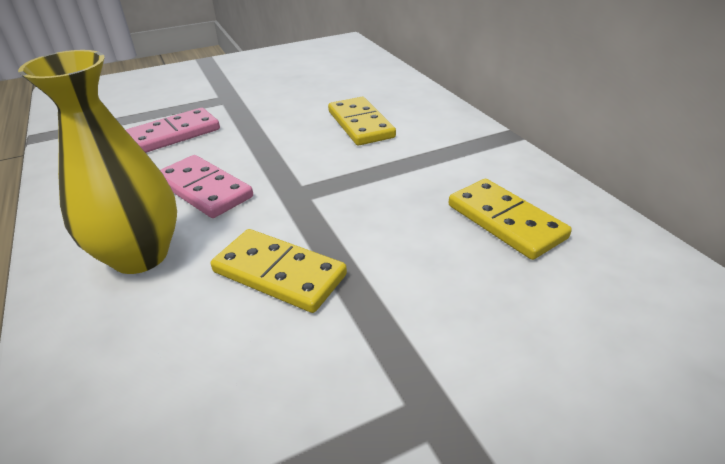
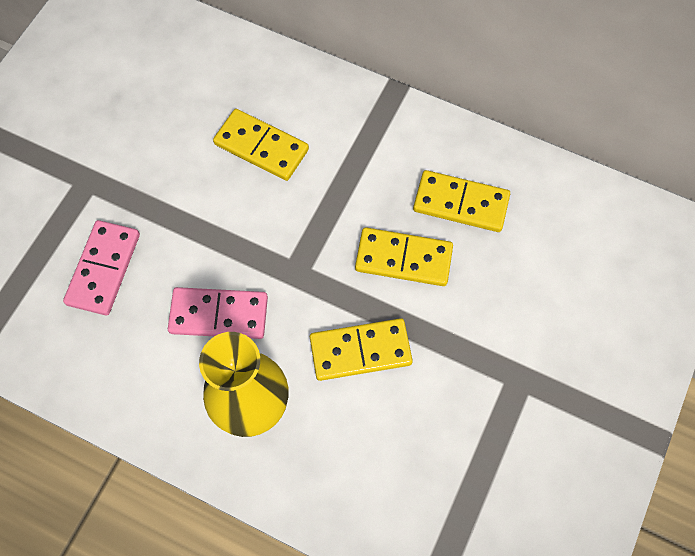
camera: 40 degrees left, 30 degrees up
none -> yellow domino [355,227,453,286]

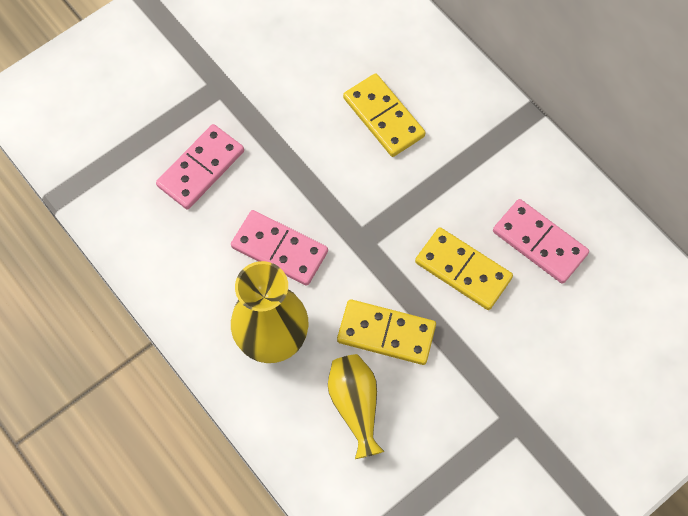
camera: 25 degrees right, 0 degrees up
yellow domino [413,170,510,232] -> pink domino [493,199,589,284]
none -> yellow vase [328,354,385,459]

